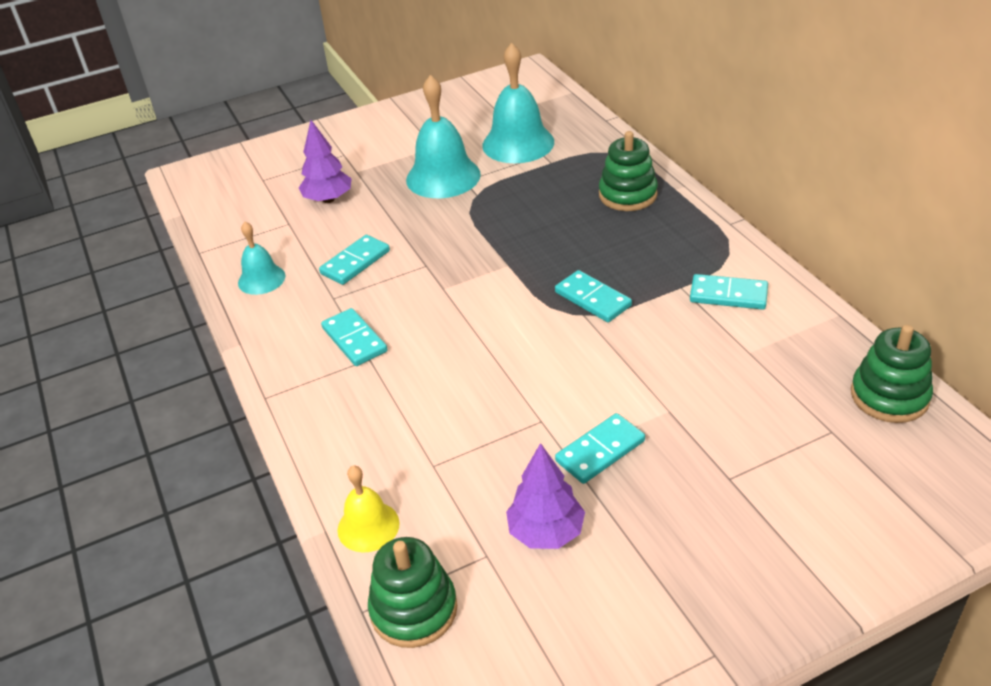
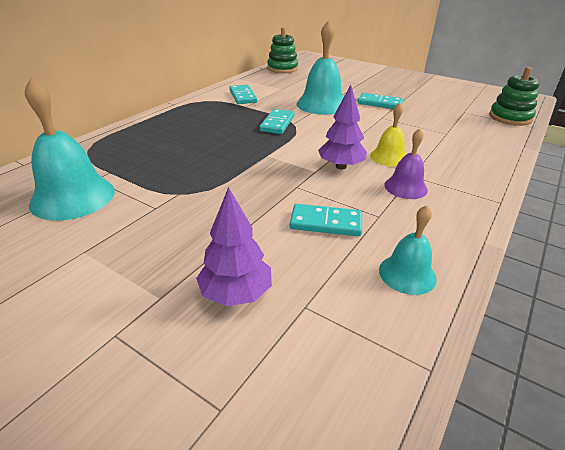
camera: 125 degrees left, 5 degrees down
turquoise domino [321,308,388,366] -> purple bell [384,128,428,199]
yellow bell [337,465,399,552] -> yellow bell moved to [370,103,406,167]
turquoise bell [406,75,481,198] -> turquoise bell moved to [297,20,343,115]
purple tree [506,443,585,549] -> purple tree moved to [318,85,367,169]
green stacking toy [599,131,658,211] -> none

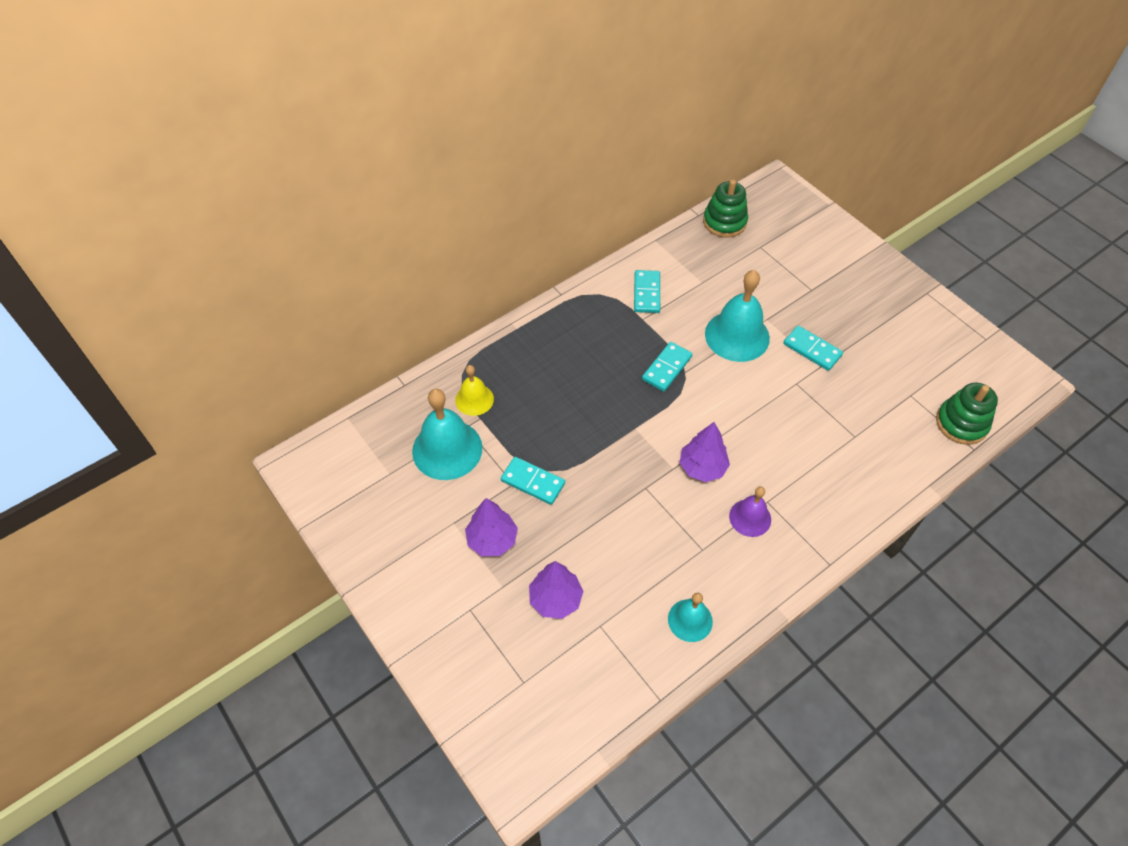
camera: 20 degrees right, 20 degrees up
turquoise domino [290,204,362,236] -> turquoise domino moved to [501,457,565,505]
yellow bell [370,103,406,167] -> yellow bell moved to [455,365,494,416]
none -> purple tree [465,498,518,556]

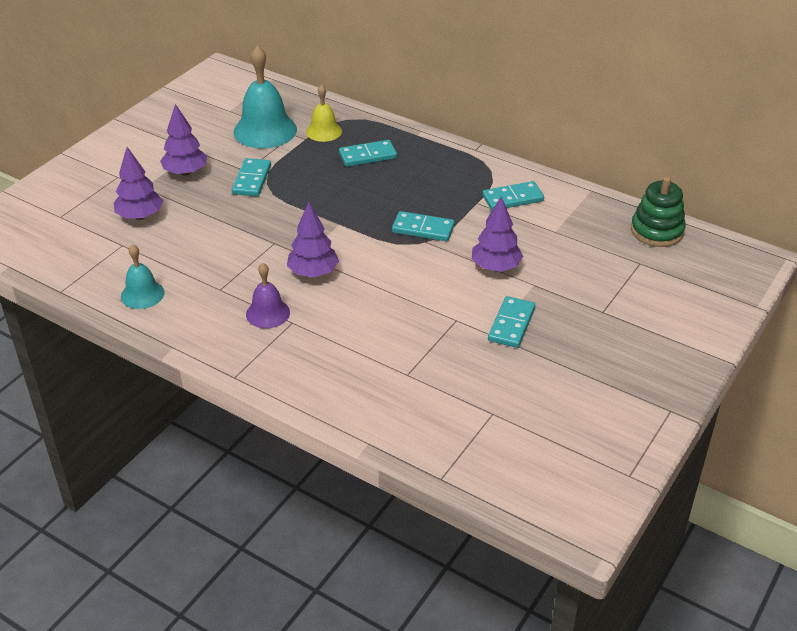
camera: 70 degrees right, 15 degrees down
turquoise bell [705,270,770,362] -> purple tree [472,196,523,272]
green stacking toy [936,383,998,445] -> none
none -> turquoise domino [339,140,397,167]

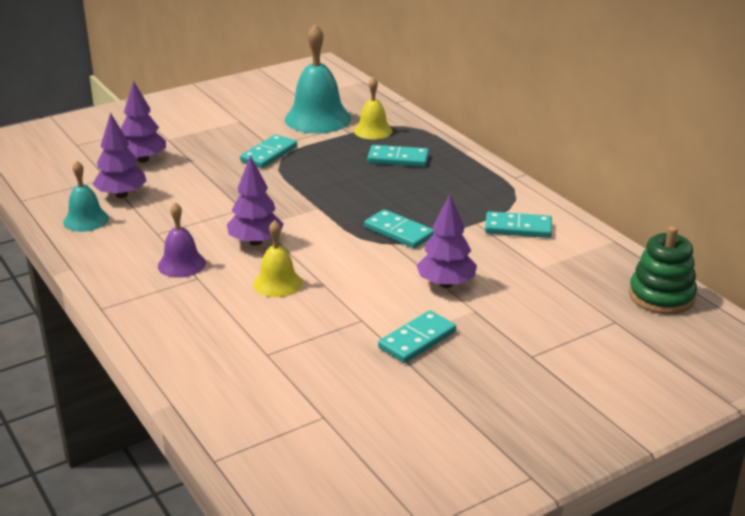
camera: 25 degrees right, 10 degrees down
purple tree [160,104,207,176] -> purple tree moved to [92,112,146,198]
none -> yellow bell [253,220,303,297]

